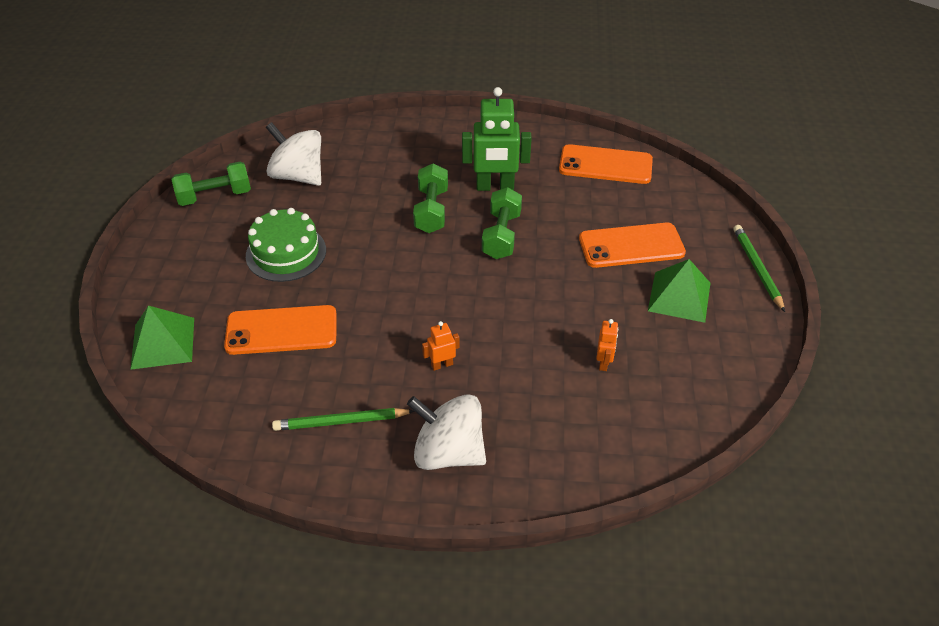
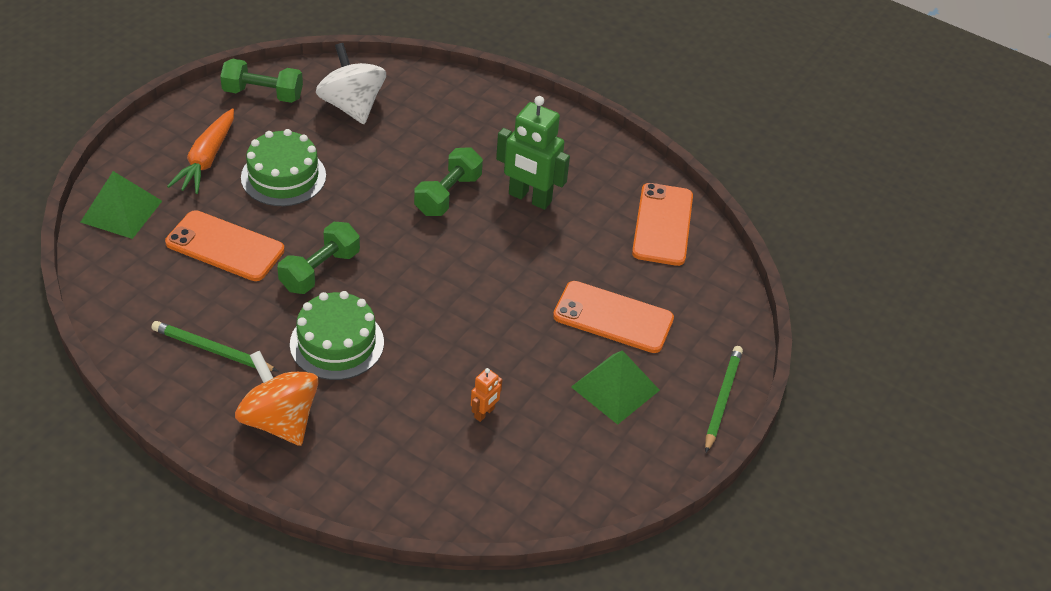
camera: 25 degrees right, 0 degrees up
white spinning top [407,395,486,470] -> orange spinning top [235,351,319,446]
orange robot [422,321,460,371] -> green cake [290,291,384,380]
green dumbbell [482,187,522,259] -> green dumbbell moved to [277,222,360,294]
orange phone [559,144,653,184] -> orange phone turned 60 degrees clockwise [632,183,693,266]
none -> orange carrot [167,108,234,194]

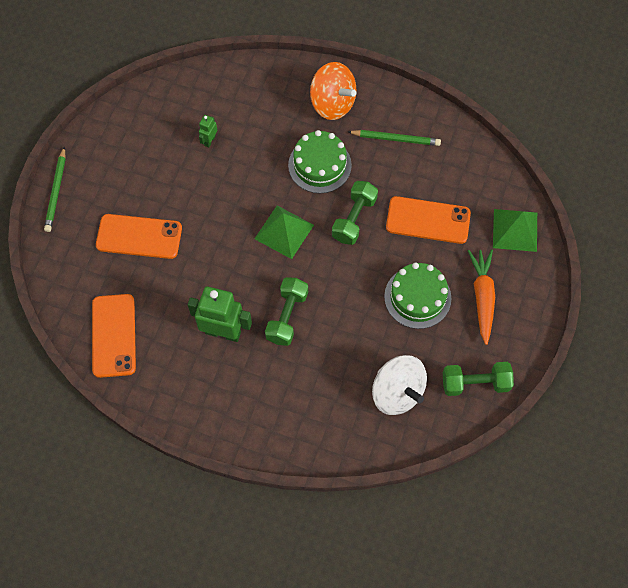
camera: 170 degrees right, 20 degrees up
orange robot [471,368,503,422] -> green robot [199,115,217,148]
green pyramid [571,350,660,425] -> green pyramid moved to [254,206,314,259]

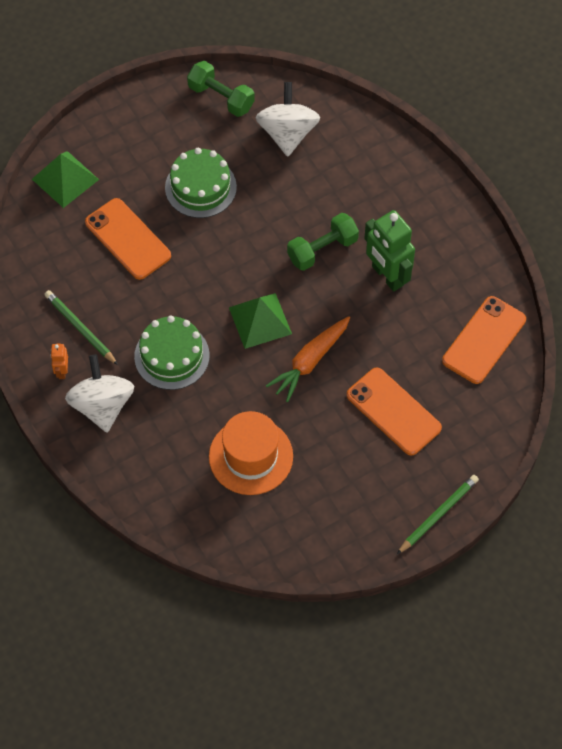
camera: 140 degrees left, 5 degrees down
green robot [199,115,217,148] -> orange hat [209,411,293,495]
orange spinning top [310,62,356,120] -> white spinning top [65,354,134,432]
green dumbbell [332,181,378,245] -> none
orange carrot [468,250,495,345] -> orange carrot moved to [266,316,350,402]
none -> orange robot [50,343,68,379]

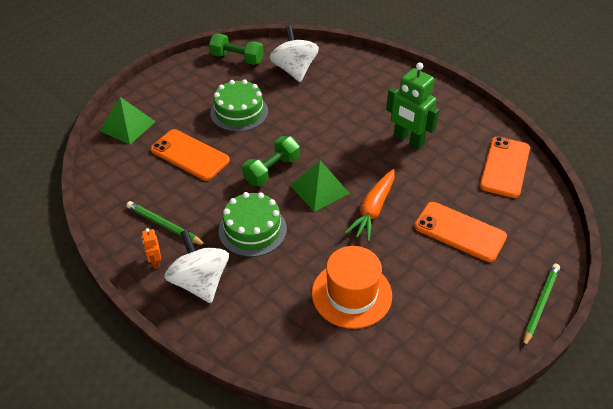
camera: 15 degrees left, 15 degrees down
green dumbbell [287,213,359,271] -> green dumbbell moved to [242,136,300,186]

